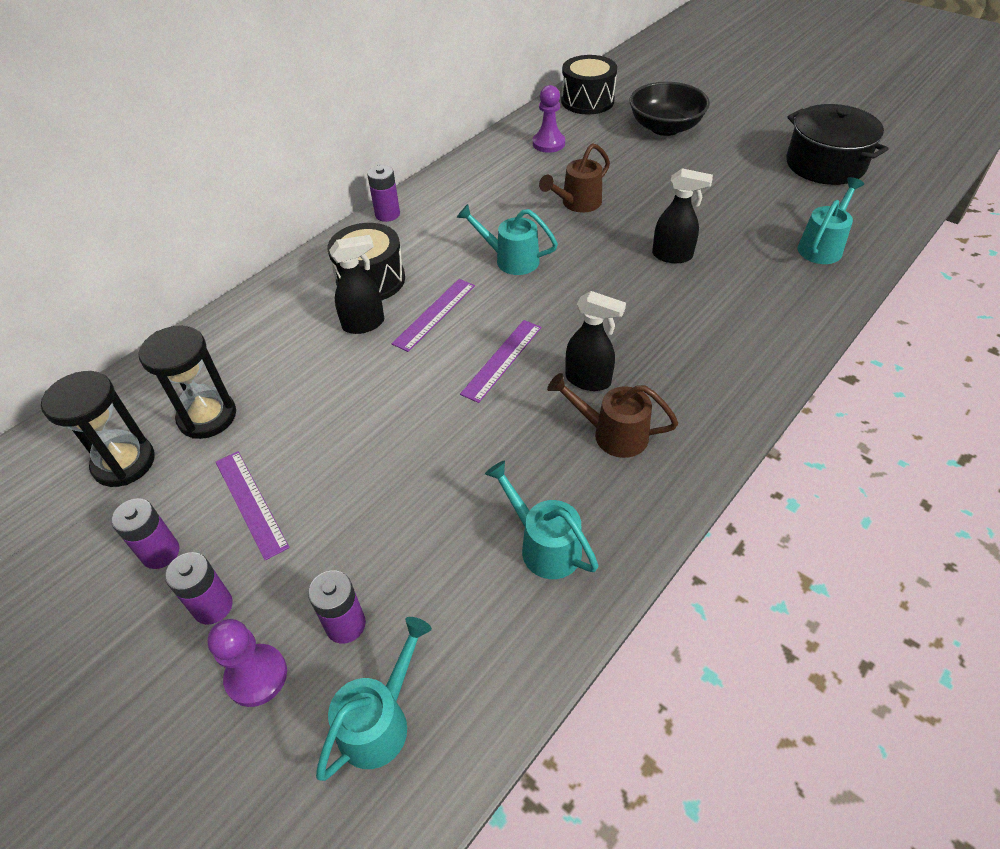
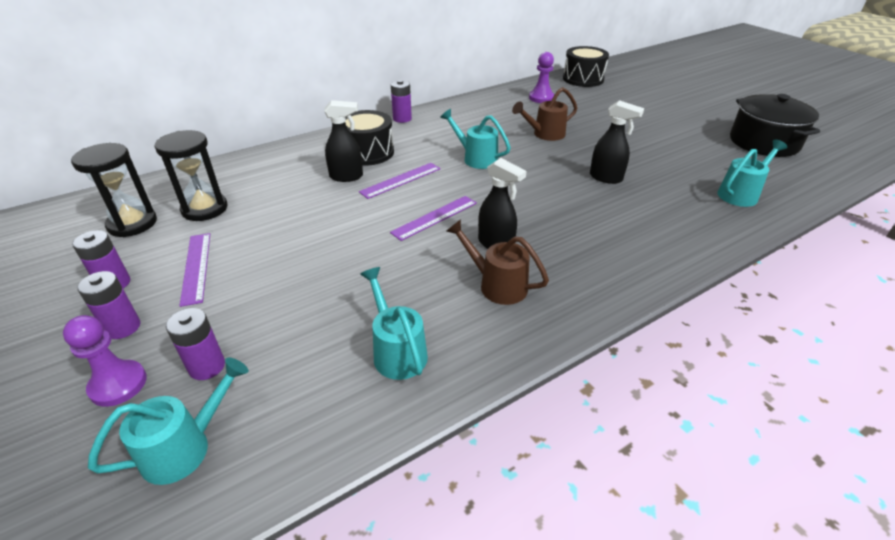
camera: 15 degrees right, 10 degrees down
black bowl [630,82,710,136] -> none

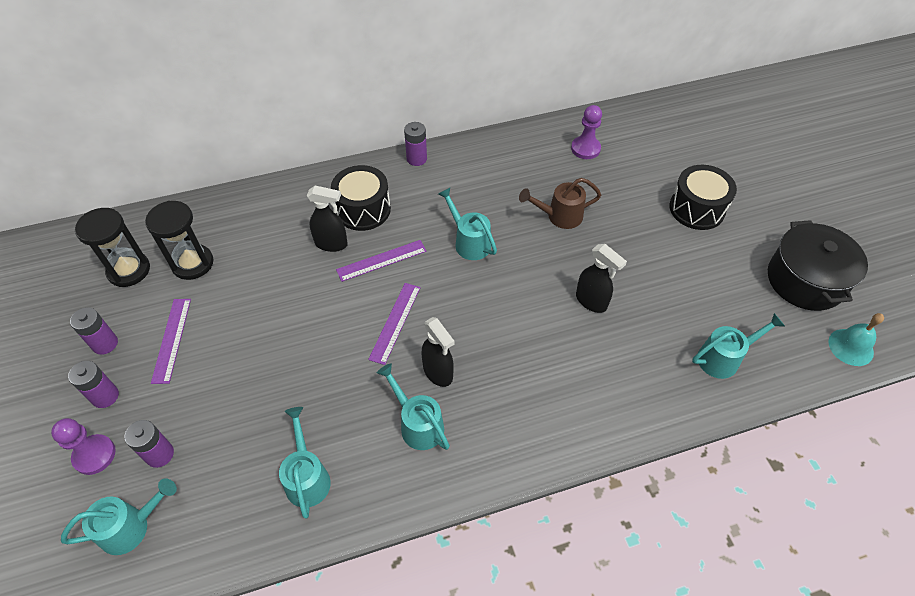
camera: 15 degrees right, 15 degrees up
purple ruler [390,196,477,241] -> purple ruler turned 45 degrees counterclockwise [368,283,421,365]
brown watering can [446,219,549,305] -> turquoise watering can [377,363,450,450]
black drum [563,46,609,87] -> black drum moved to [669,165,737,230]
none -> turquoise bell [828,313,884,366]

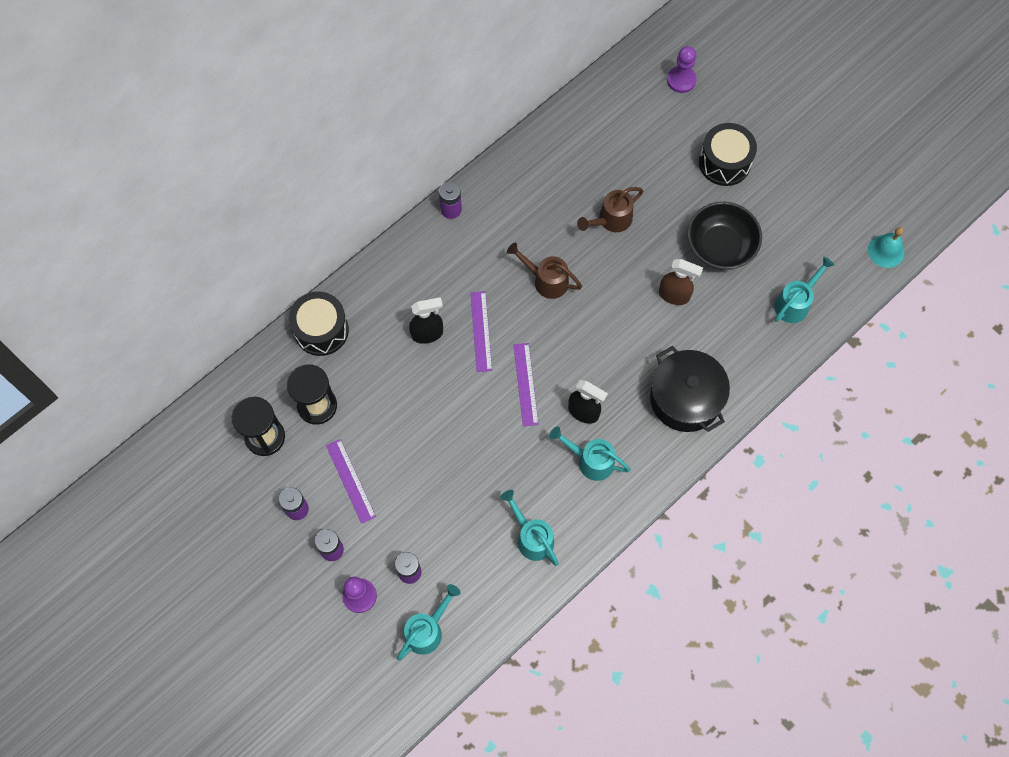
camera: 25 degrees left, 15 degrees up
black drum [331,165,391,231] -> black drum moved to [289,292,349,356]
purple ruler [336,240,427,282] -> purple ruler turned 45 degrees counterclockwise [470,291,492,372]
turquoise watering can [438,188,497,260] -> brown watering can [507,243,582,299]
purple pawn [571,105,602,159] -> purple pawn moved to [667,46,697,93]
black spray bottle [576,244,627,313] -> brown spray bottle [659,259,703,305]
black pot [768,220,868,311] -> black pot moved to [650,346,730,432]
none -> black bowl [687,202,762,270]

